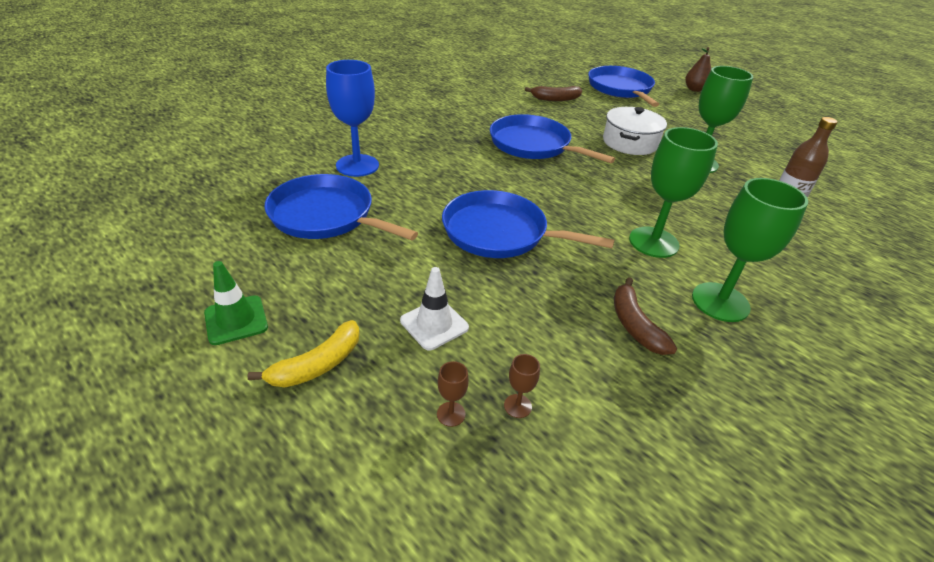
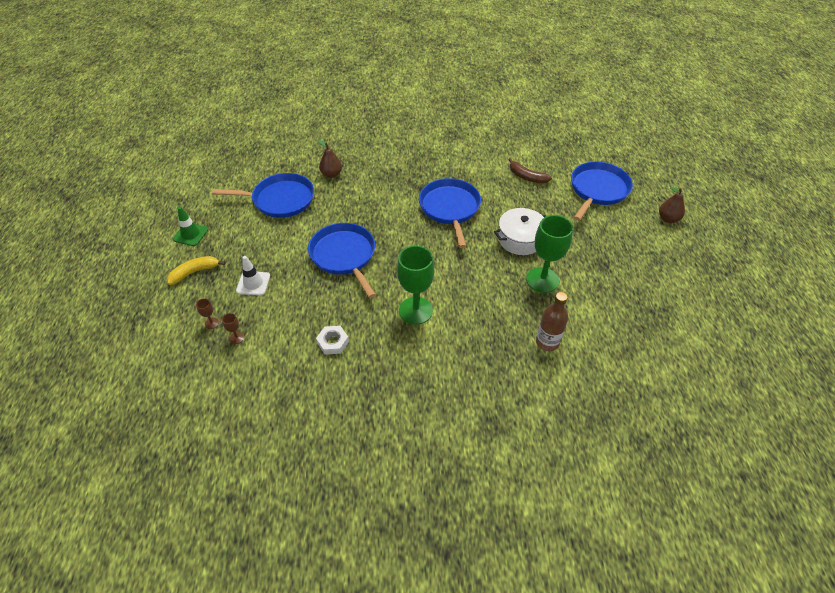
camera: 45 degrees right, 10 degrees up
yellow banana [247,320,360,387] -> yellow banana turned 150 degrees clockwise [167,256,225,285]
blue pan [264,174,418,240] -> blue pan turned 105 degrees clockwise [212,173,314,218]
blue goblet [326,60,379,177] -> brown pear [318,139,342,178]
brown banana [614,277,677,355] -> white nut [316,326,349,354]
green goblet [692,178,808,322] -> none

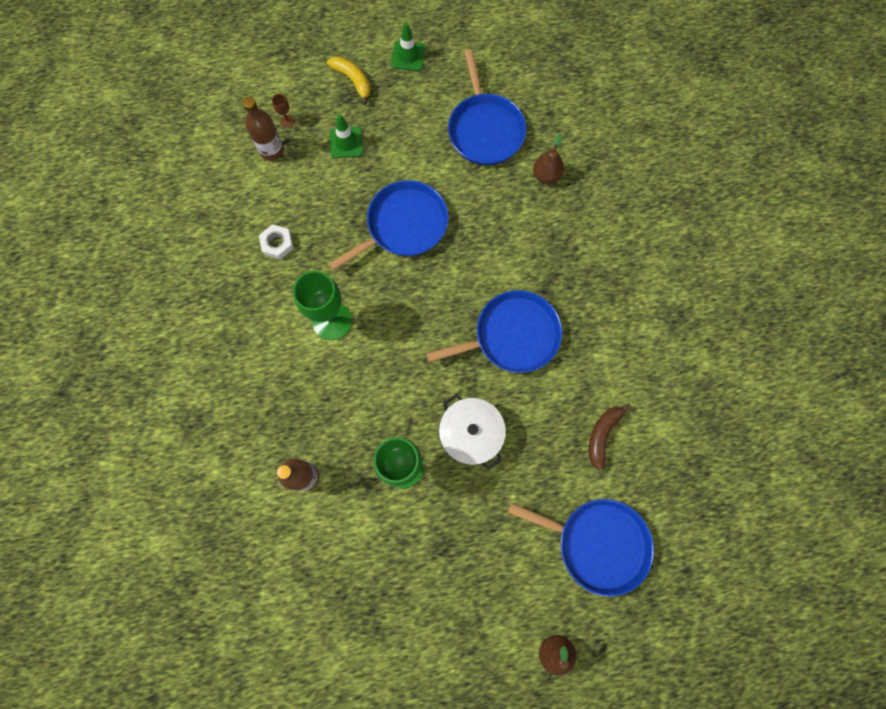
camera: 80 degrees right, 25 degrees up
brown goblet [222,313,244,344] -> brown bottle [243,97,284,161]
white traffic cone [236,256,270,296] -> green traffic cone [329,114,363,159]

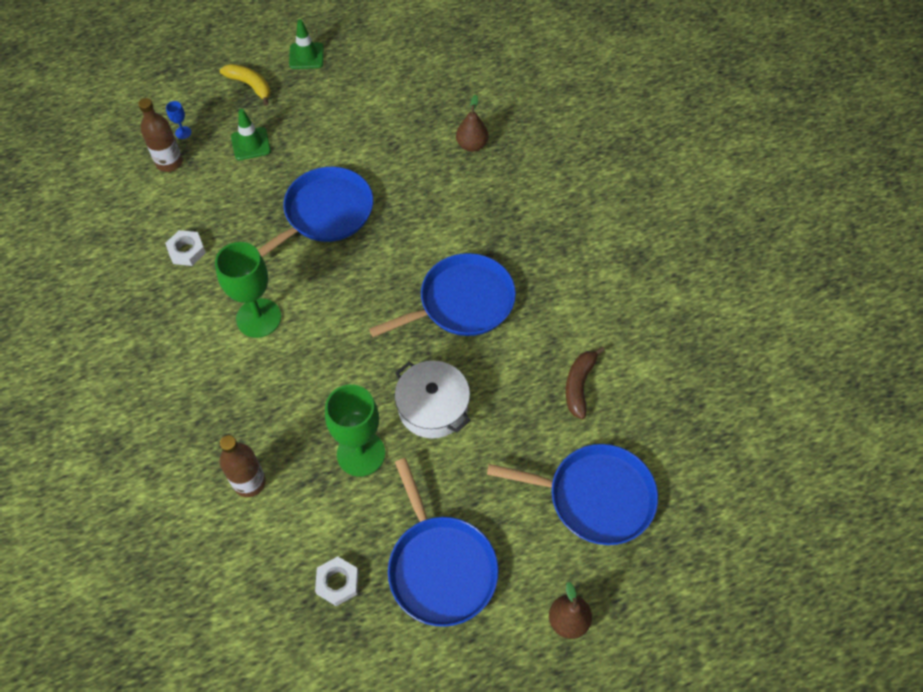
camera: 10 degrees left, 15 degrees down
brown goblet [272,94,295,128] -> blue goblet [166,101,191,139]
blue pan [448,50,526,165] -> blue pan moved to [388,458,499,627]
none -> white nut [315,556,359,606]

